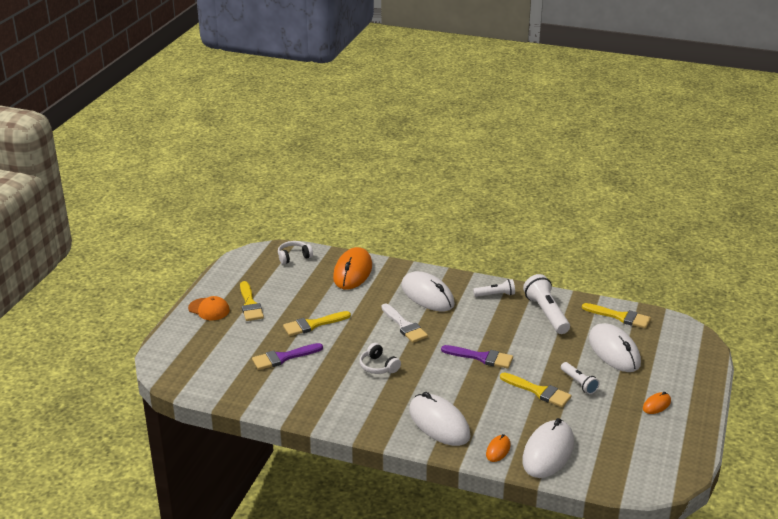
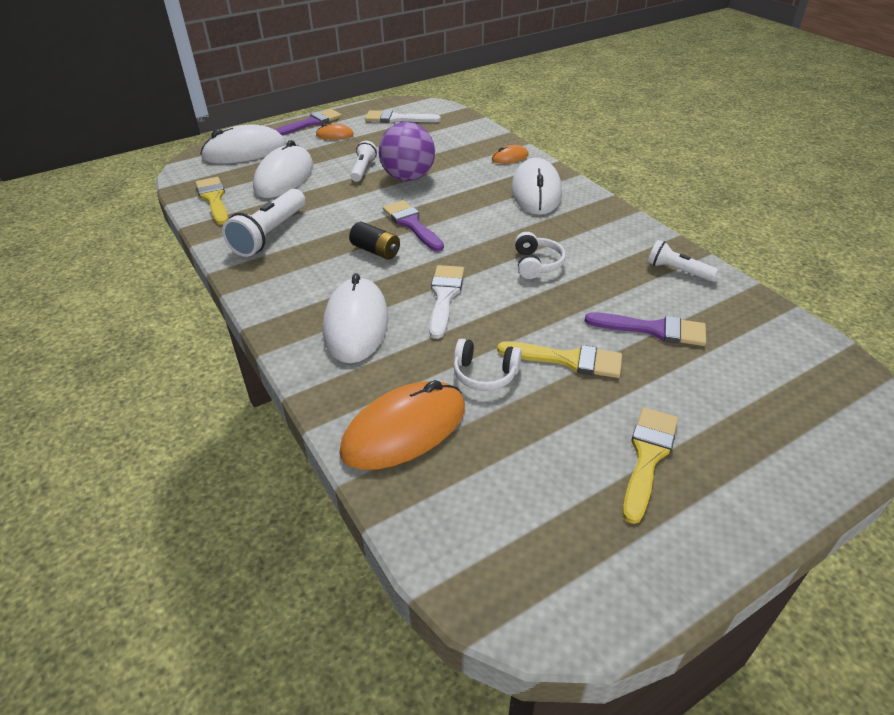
camera: 140 degrees left, 10 degrees up
orange cap [188,296,230,320] -> none
white headphones [278,241,313,264] -> white headphones moved to [453,339,522,391]
white flashlight [473,279,515,297] -> white flashlight moved to [648,240,718,281]
yellow brush [500,372,571,407] -> purple ball [379,122,435,181]
white mouse [522,418,574,478] -> white mouse moved to [200,124,286,164]
none -> purple brush [274,109,342,136]
none -> black battery [349,222,400,260]
none -> white brush [365,110,441,123]

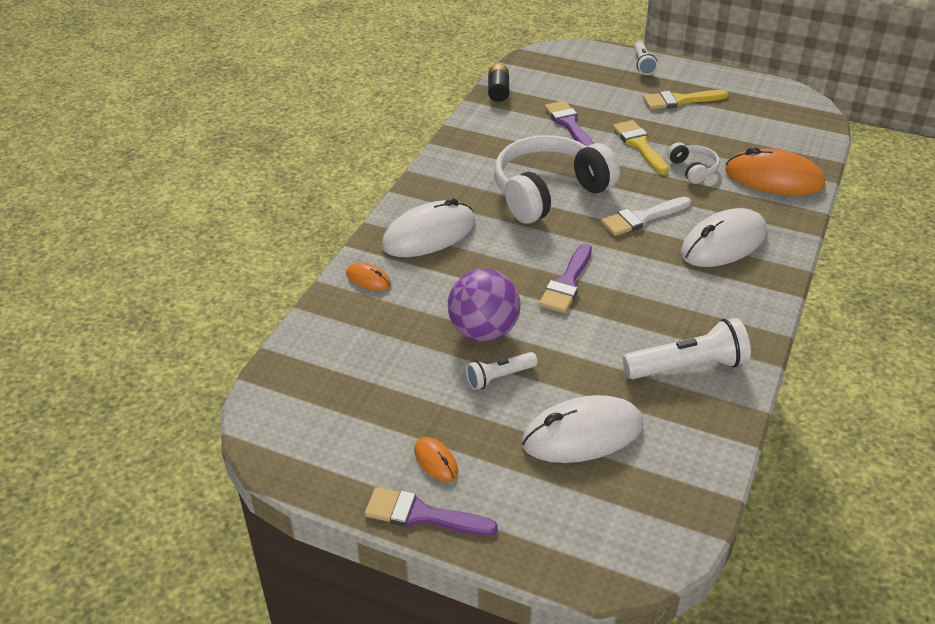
camera: 125 degrees left, 0 degrees up
yellow brush [195,177,228,225] -> none
white mouse [200,124,286,164] -> none
black battery [349,222,400,260] -> black battery moved to [488,64,509,102]
white brush [365,110,441,123] -> none
white headphones [515,232,566,279] -> white headphones [494,135,620,224], size x2.25
white flashlight [648,240,718,281] -> white flashlight moved to [634,41,657,75]

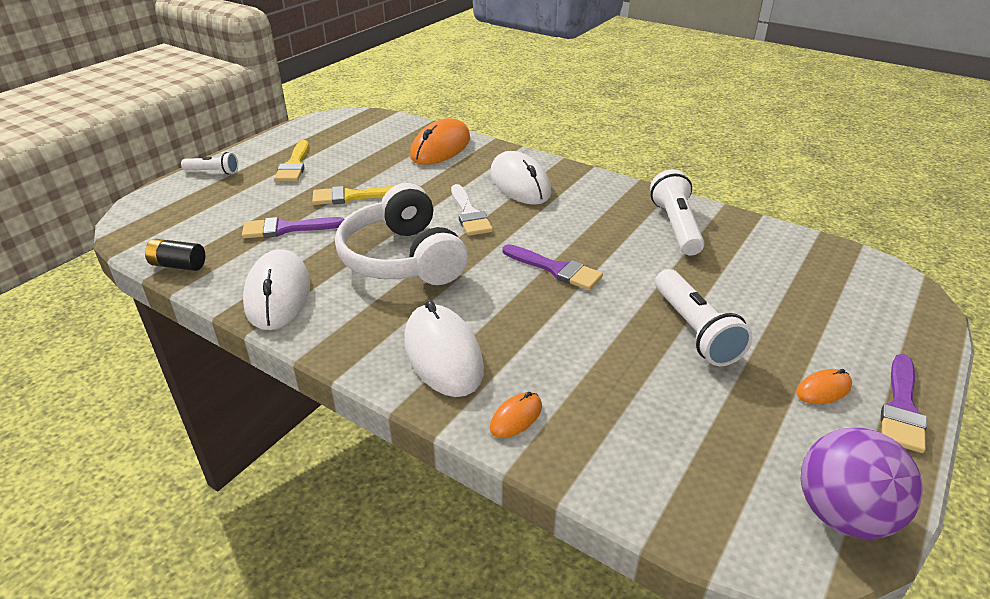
camera: 80 degrees left, 5 degrees down
purple ball [448,269,520,342] -> purple ball moved to [801,428,923,539]
white flashlight [466,352,538,390] -> white flashlight [655,269,753,366], size x1.70
white mouse [522,395,644,463] -> white mouse moved to [243,249,310,330]
white headphones [667,142,720,184] -> none

